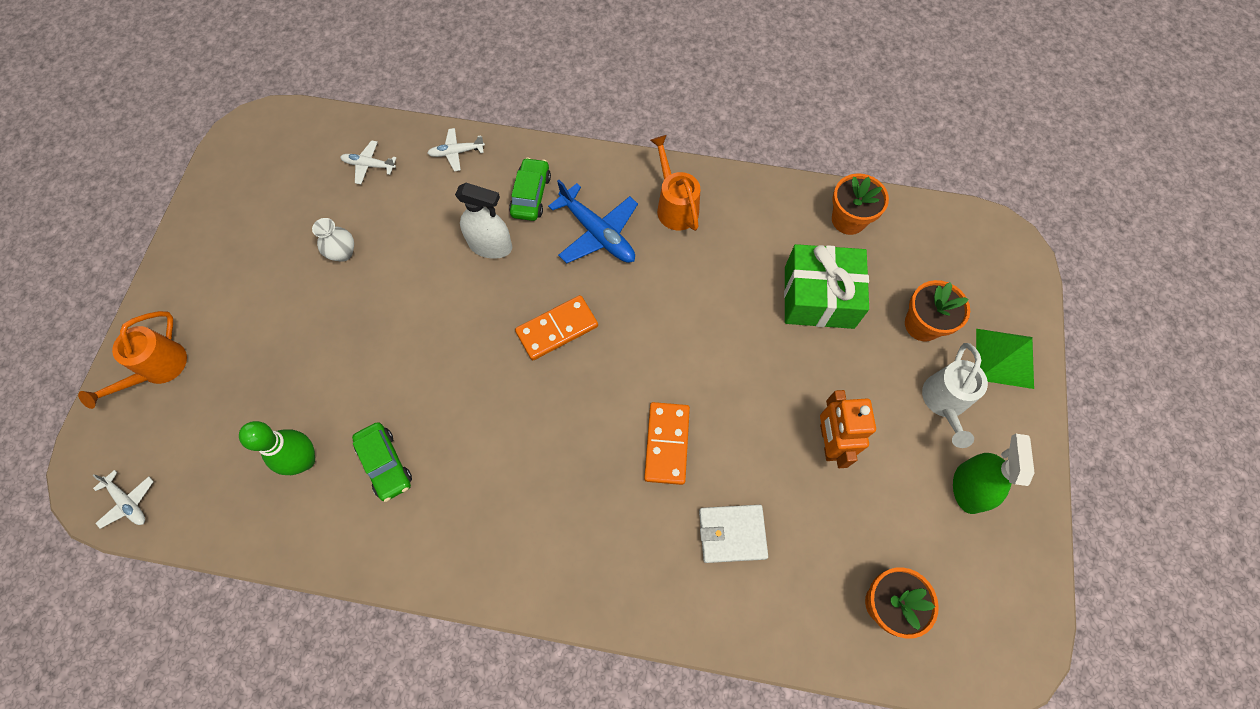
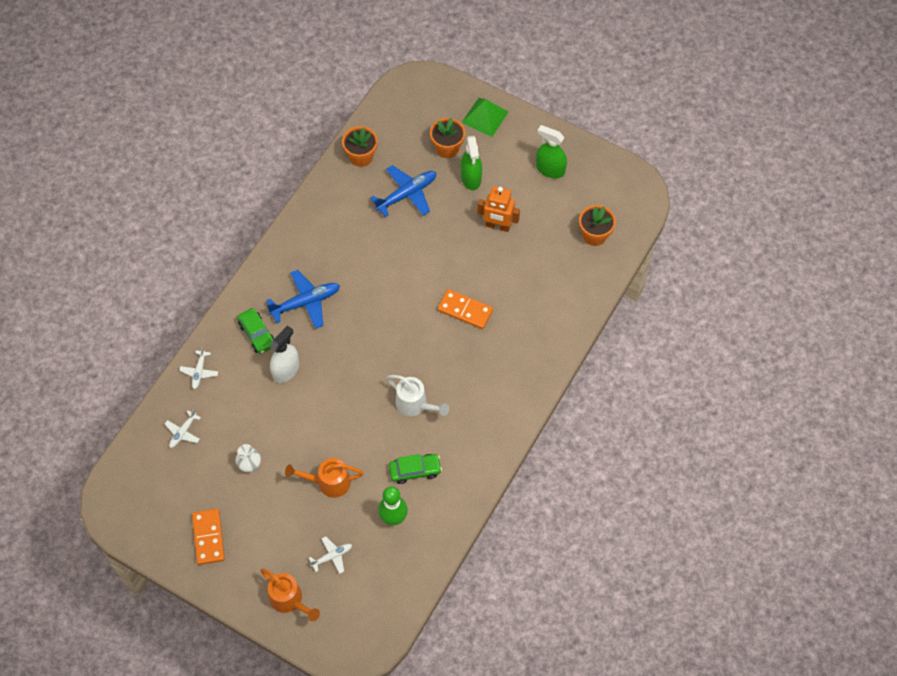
camera: 70 degrees left, 5 degrees down
white plane [93,470,154,529] -> white plane moved to [309,537,352,574]
green car [509,157,551,221] -> green car turned 150 degrees counterclockwise [237,308,275,354]
orange domino [515,295,598,360] -> orange domino moved to [192,509,225,565]
orange watering can [650,135,700,231] -> orange watering can moved to [285,458,364,498]
white wallet [699,505,768,563] -> none
green gift [784,244,869,329] -> blue plane [370,165,436,217]
white watering can [922,343,988,448] -> white watering can moved to [386,375,449,416]
none -> green spray bottle [461,136,482,190]

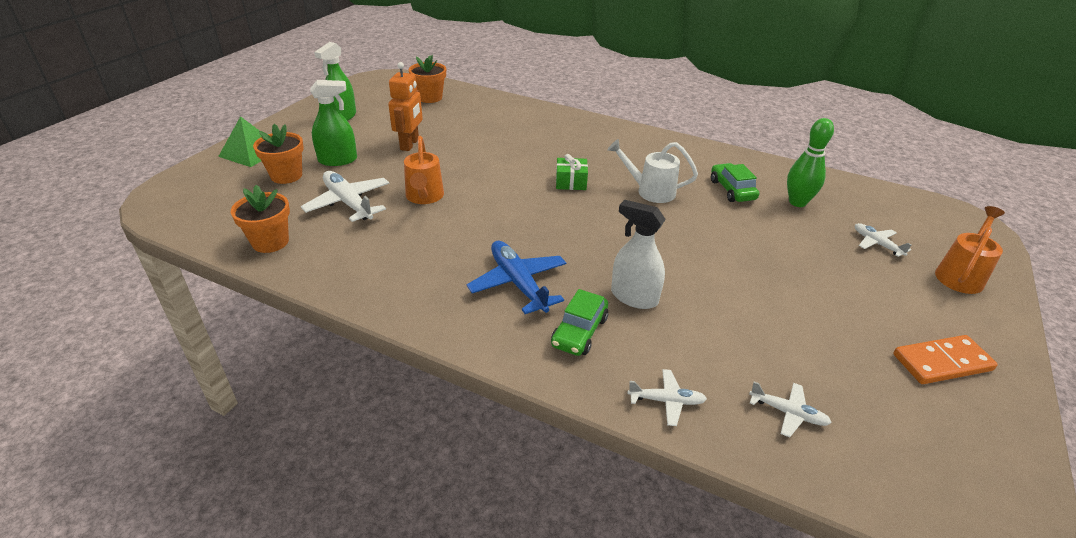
camera: 95 degrees left, 25 degrees down
white vase [235,444,261,472] -> none
green car [237,308,275,354] -> green car turned 150 degrees clockwise [551,289,608,356]
orange watering can [285,458,364,498] -> orange watering can moved to [404,136,444,204]
blue plane [370,165,436,217] -> white plane [301,171,389,222]
white watering can [386,375,449,416] -> white watering can turned 105 degrees counterclockwise [607,139,698,203]
orange domino [438,289,493,329] -> none
none -> green gift [556,154,588,190]

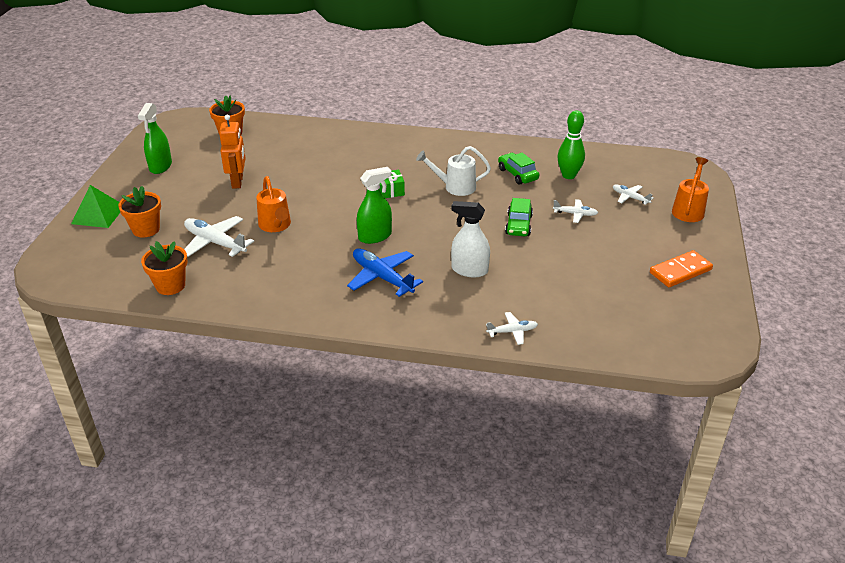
camera: 15 degrees left, 0 degrees up
green spray bottle [310,80,357,166] -> green spray bottle moved to [357,167,392,244]
green car [551,289,608,356] -> green car moved to [505,198,533,236]
white plane [749,382,832,437] -> white plane moved to [553,199,598,223]

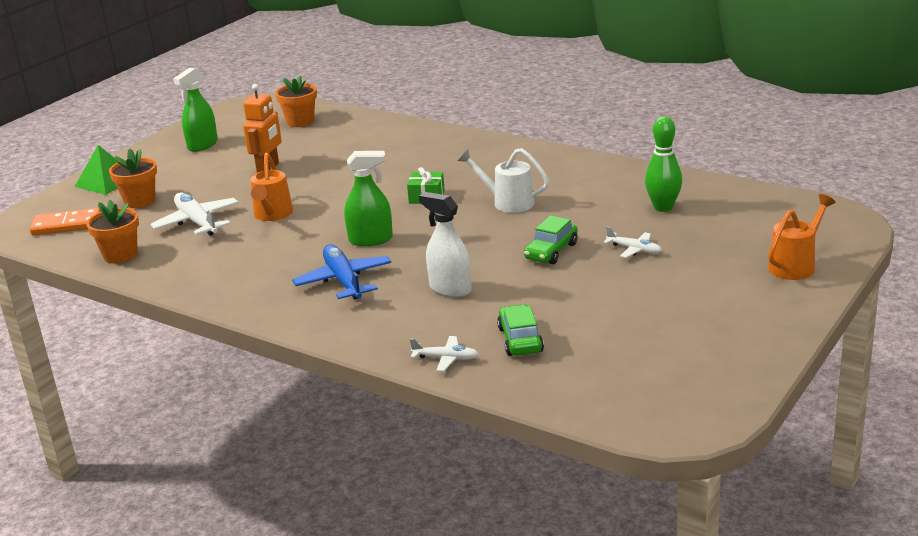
camera: 25 degrees right, 10 degrees down
green car [498,153,539,185] -> green car moved to [497,304,544,356]
white plane [613,184,654,205] -> none
orange domino [650,250,713,287] -> orange domino moved to [30,208,100,236]

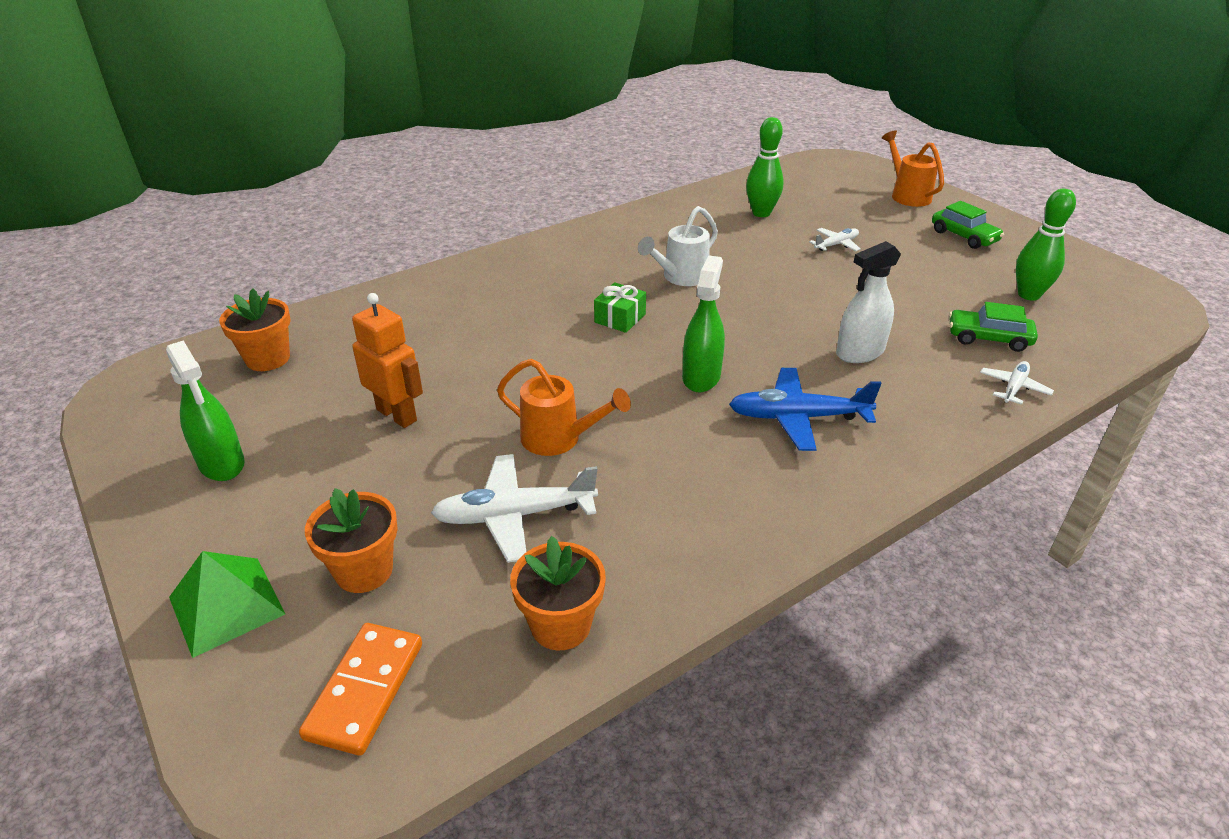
camera: 70 degrees left, 10 degrees up
green car [524,215,578,264] -> green car moved to [932,201,1004,249]
none -> green bowling pin [1016,189,1076,301]

